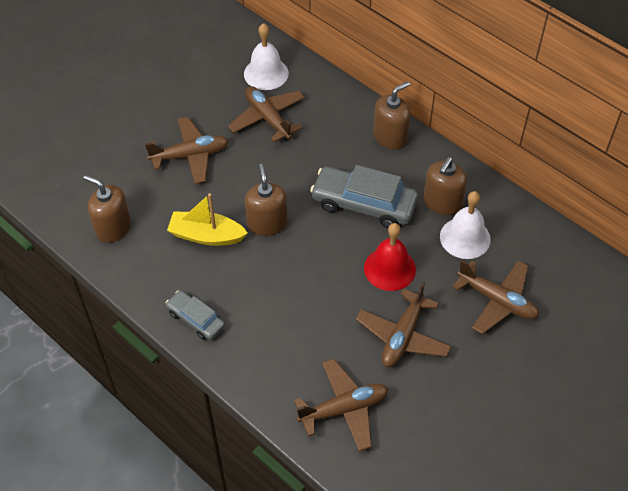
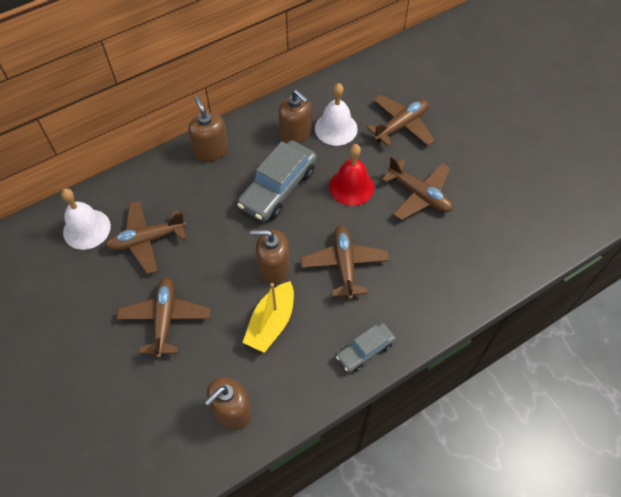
camera: 75 degrees left, 5 degrees up
brown plane [294,359,388,452] -> brown plane moved to [301,225,389,300]

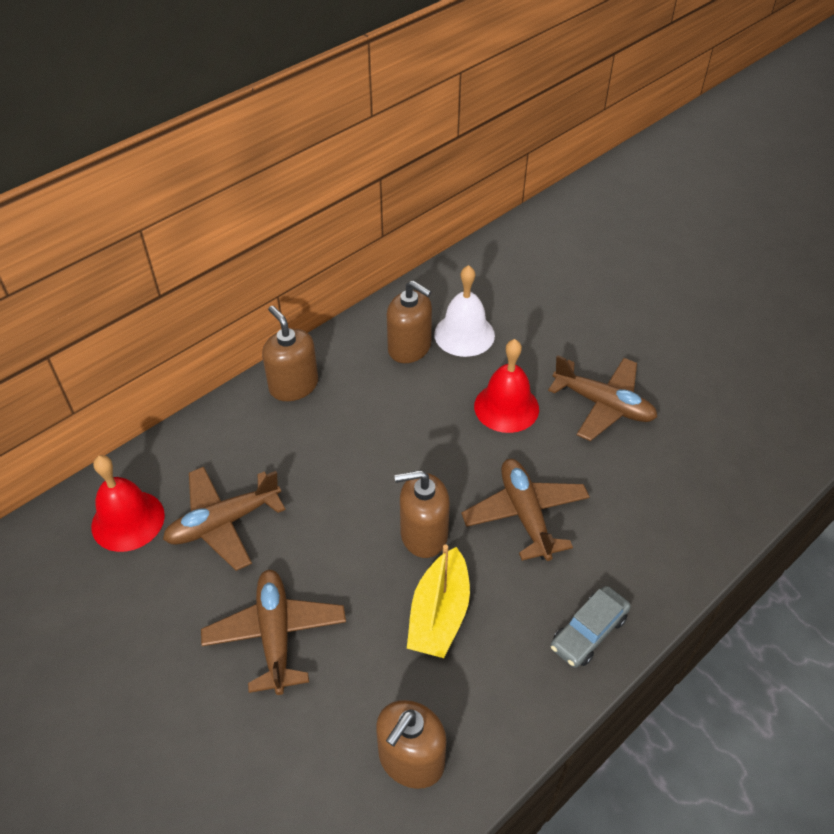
camera: 10 degrees left, 10 degrees down
white bell [61,189,111,250] -> red bell [91,455,165,552]
grey car [237,140,317,222] -> none
brown plane [366,95,435,146] -> none

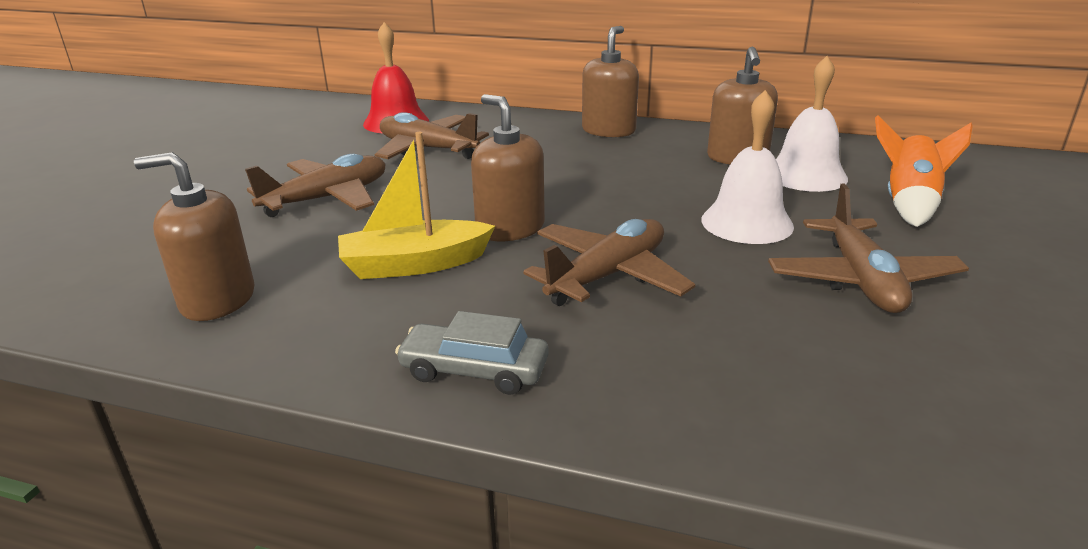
camera: 60 degrees right, 20 degrees down
red bell [474,339,539,433] -> white bell [701,90,794,244]
none -> orange rocket [875,115,973,227]

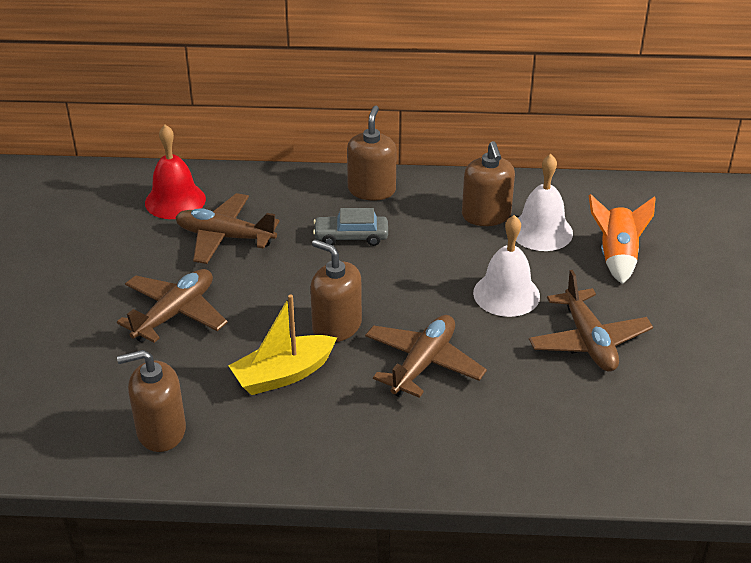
camera: 15 degrees left, 10 degrees up
grey car [395,311,549,395] -> grey car moved to [313,208,388,246]

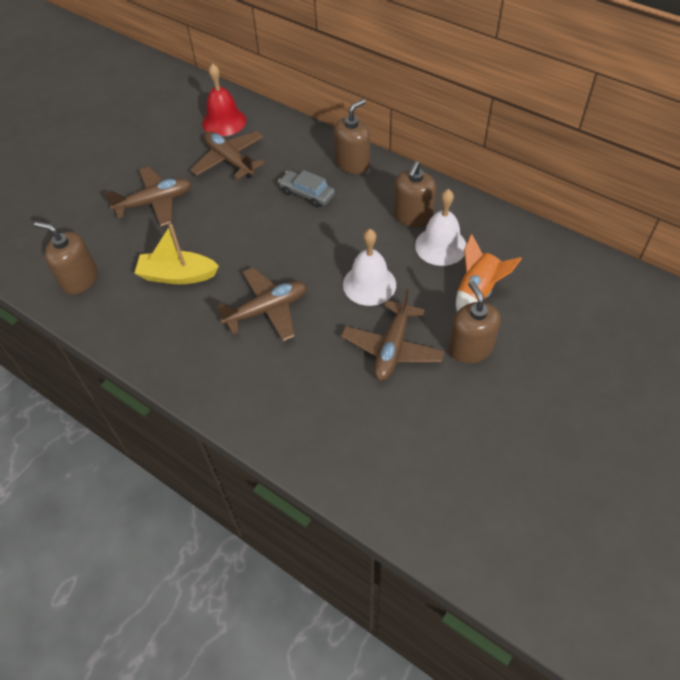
camera: 35 degrees right, 15 degrees up
brown soap dispenser [310,239,362,342] -> brown soap dispenser moved to [449,281,501,363]

